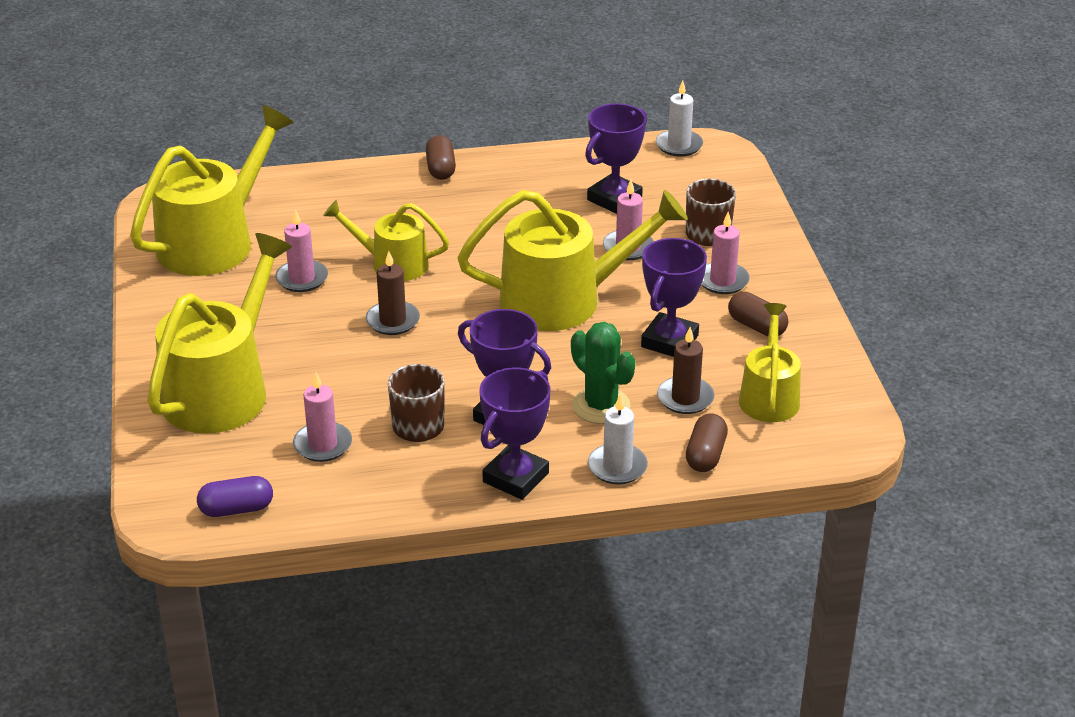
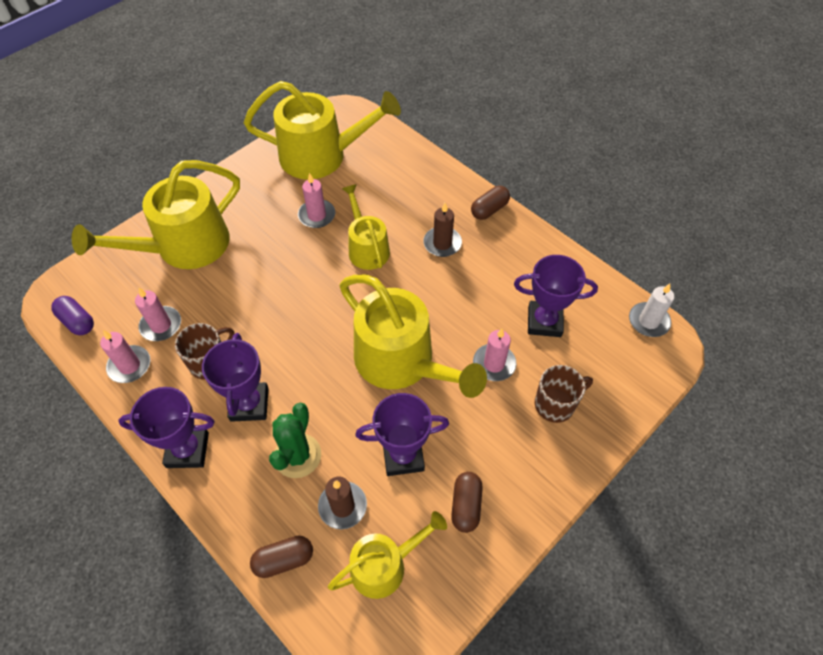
camera: 55 degrees right, 20 degrees up
yellow watering can [147,233,292,434] -> yellow watering can turned 150 degrees clockwise [72,160,240,269]
brown candle [366,251,420,335] -> brown candle moved to [423,203,462,257]
white candle [588,394,648,484] -> none
pink candle [701,212,750,294] -> pink candle moved to [100,330,150,383]

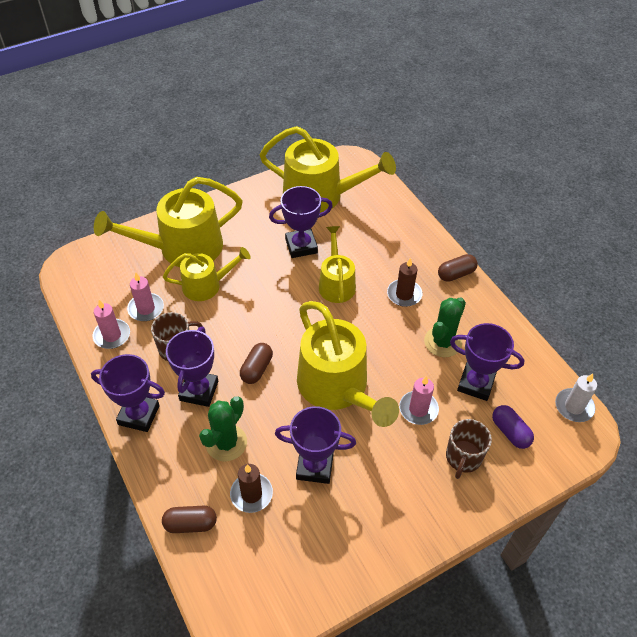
camera: 15 degrees right, 5 degrees down
purple capsule [51,296,94,335] -> purple capsule moved to [492,405,534,449]
pink candle [298,173,335,228] -> purple trophy [269,186,333,258]
yellow watering can [328,511,447,599] -> yellow watering can moved to [163,247,251,301]
brown capsule [451,472,483,533] -> brown capsule moved to [240,343,273,384]
brown mug [535,365,593,423] -> brown mug turned 120 degrees clockwise [446,419,492,479]
none -> green cactus [424,297,466,357]

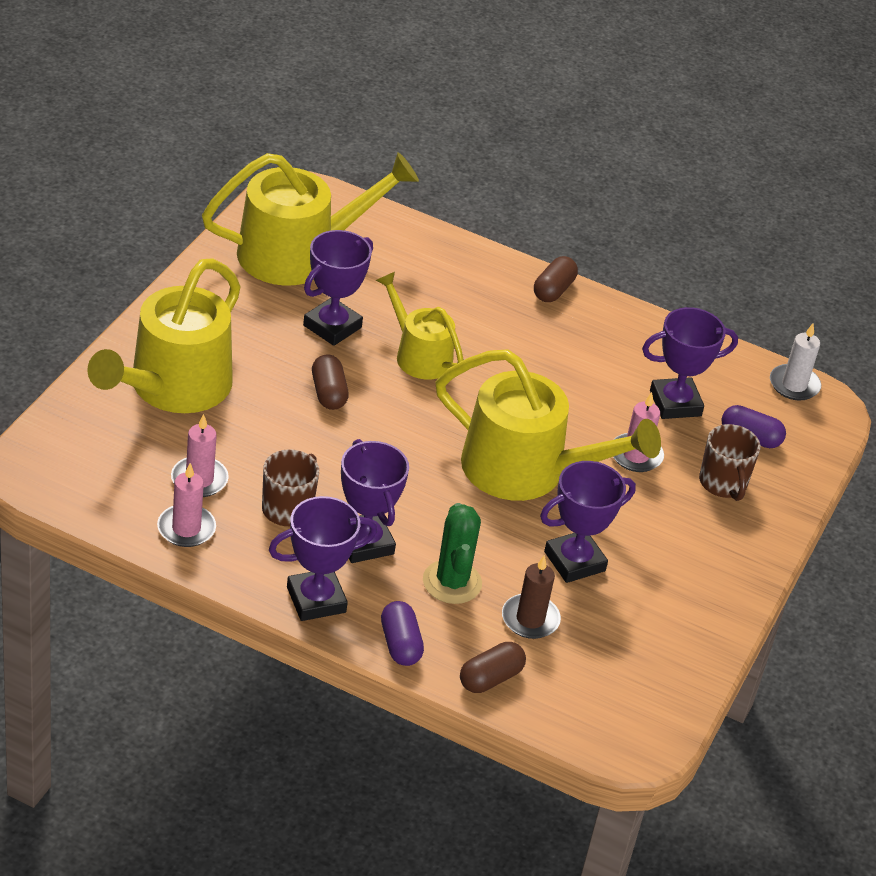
camera: 40 degrees left, 10 degrees down
yellow watering can [163,247,251,301] -> none
brown capsule [240,343,273,384] -> brown capsule moved to [312,354,349,410]
brown candle [387,258,422,307] -> none
green cactus [424,297,466,357] -> none
none -> purple capsule [381,601,424,666]

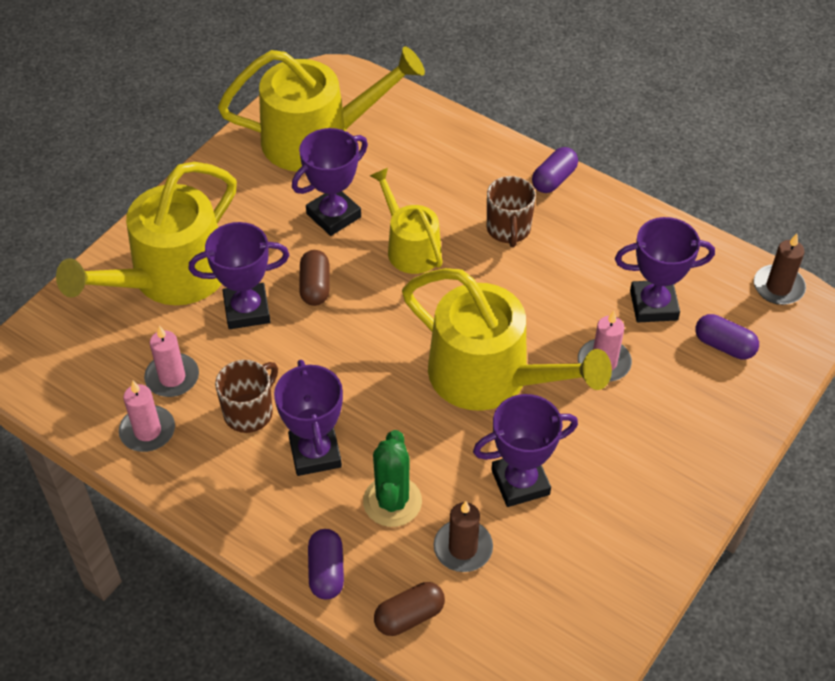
camera: 15 degrees right, 10 degrees up
purple trophy [269,496,377,621] -> purple trophy moved to [188,222,289,329]
brown capsule [534,256,578,302] -> purple capsule [532,147,578,193]
brown mug [699,424,761,501] -> brown mug moved to [487,176,536,247]
white candle [770,324,821,401] -> brown candle [754,234,806,305]

